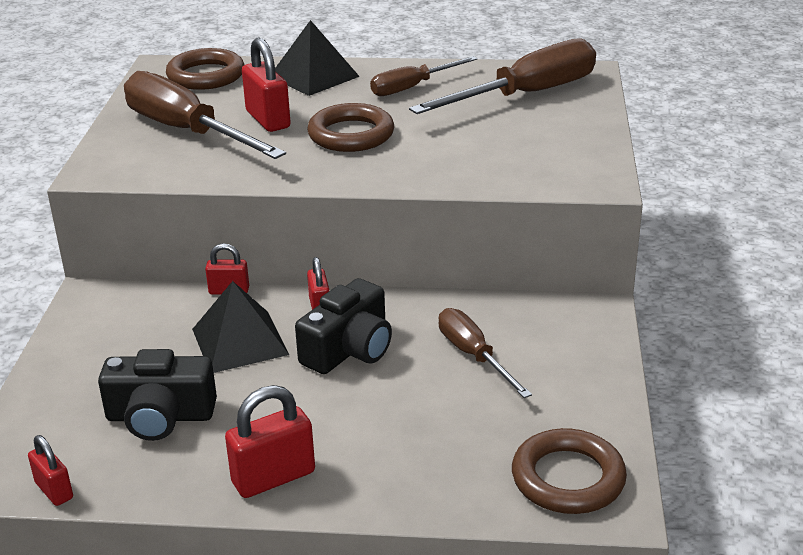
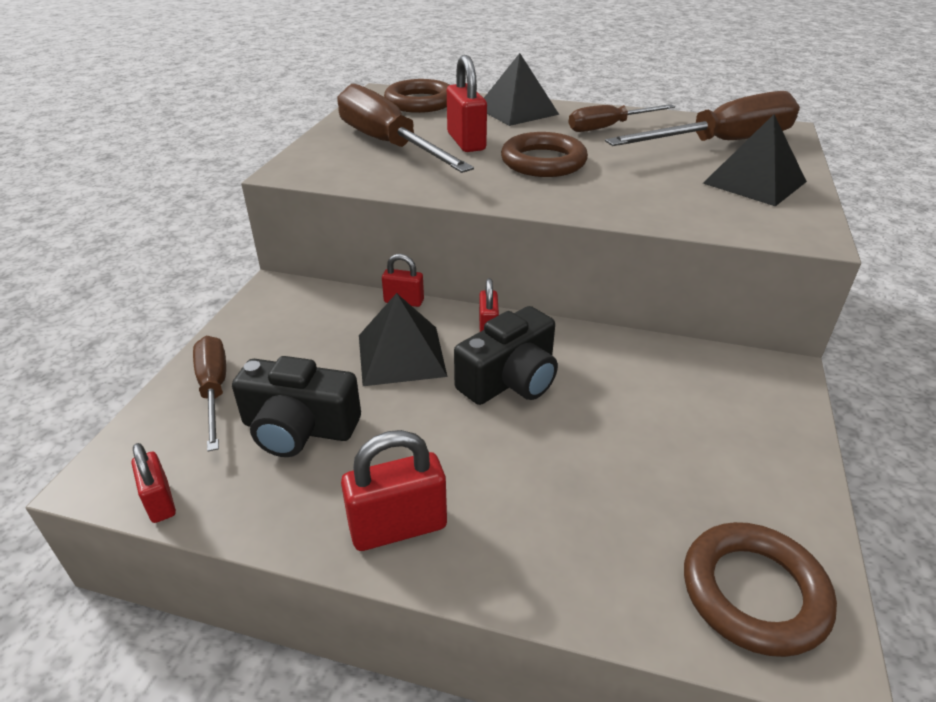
camera: 10 degrees right, 5 degrees up
brown screwdriver [439,308,532,398] -> brown screwdriver moved to [193,336,226,452]
none -> black pyramid [703,114,807,206]

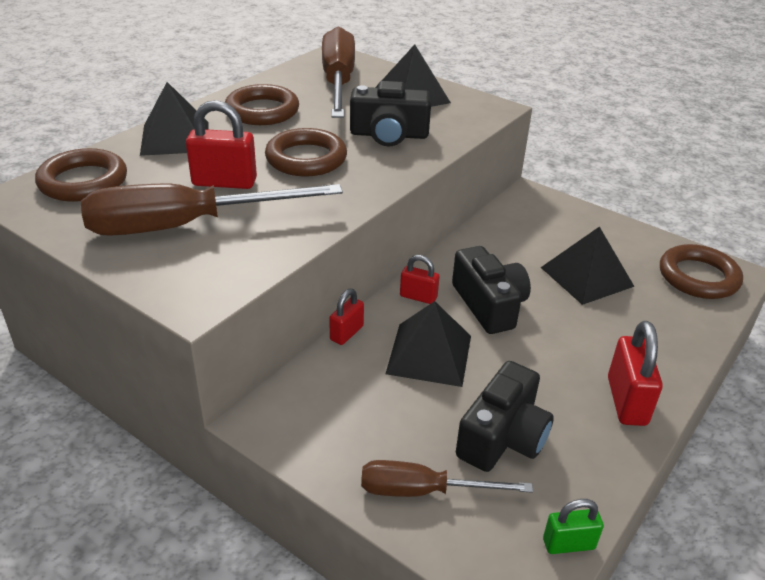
camera: 70 degrees left, 0 degrees up
red padlock [132,443,176,523] -> green padlock [543,499,604,554]
brown screwdriver [569,104,675,132] -> brown ring [225,84,299,125]
none -> black camera [350,81,431,146]
none -> black pyramid [541,227,635,305]

